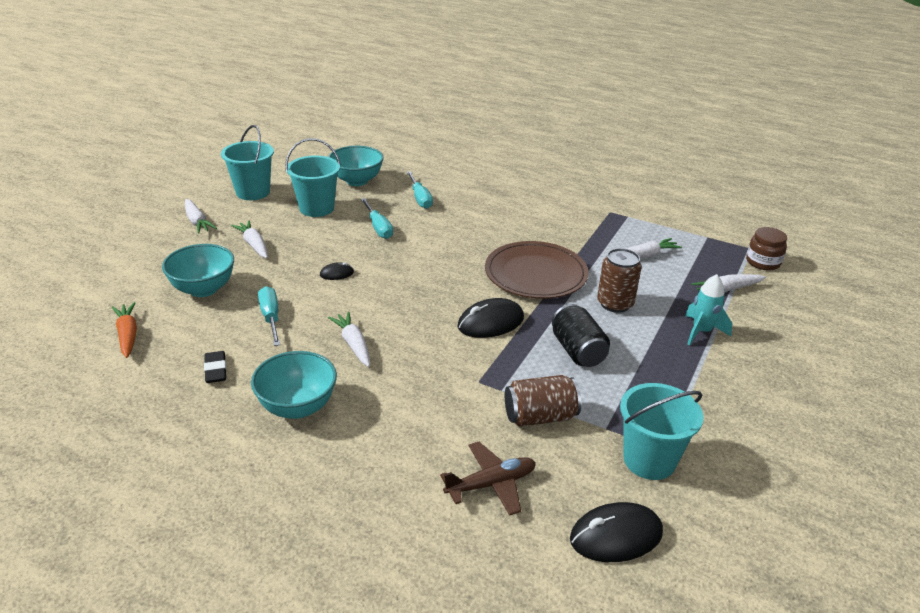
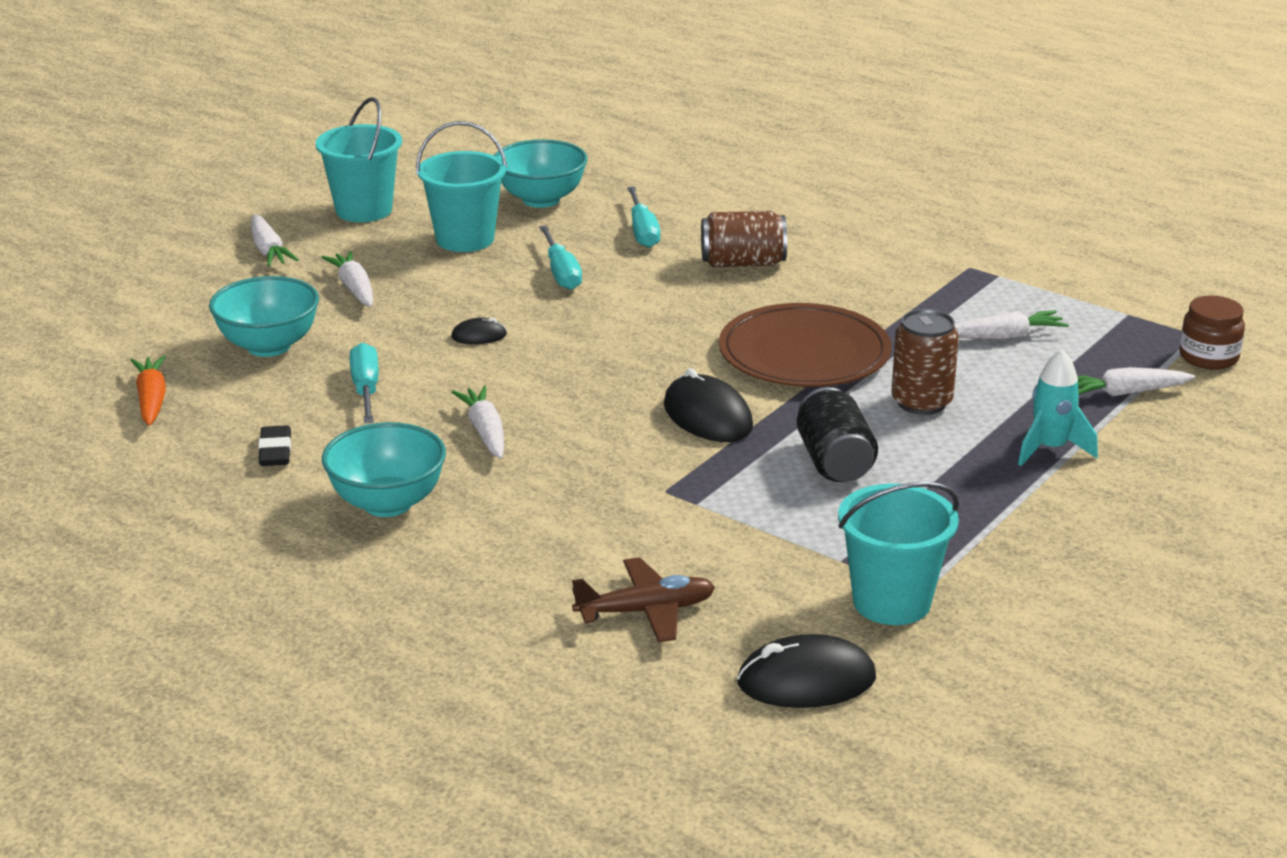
camera: 10 degrees right, 5 degrees down
black mouse [457,298,524,338] -> black mouse turned 75 degrees clockwise [664,368,753,442]
brown can [505,375,581,427] -> brown can moved to [701,211,787,267]

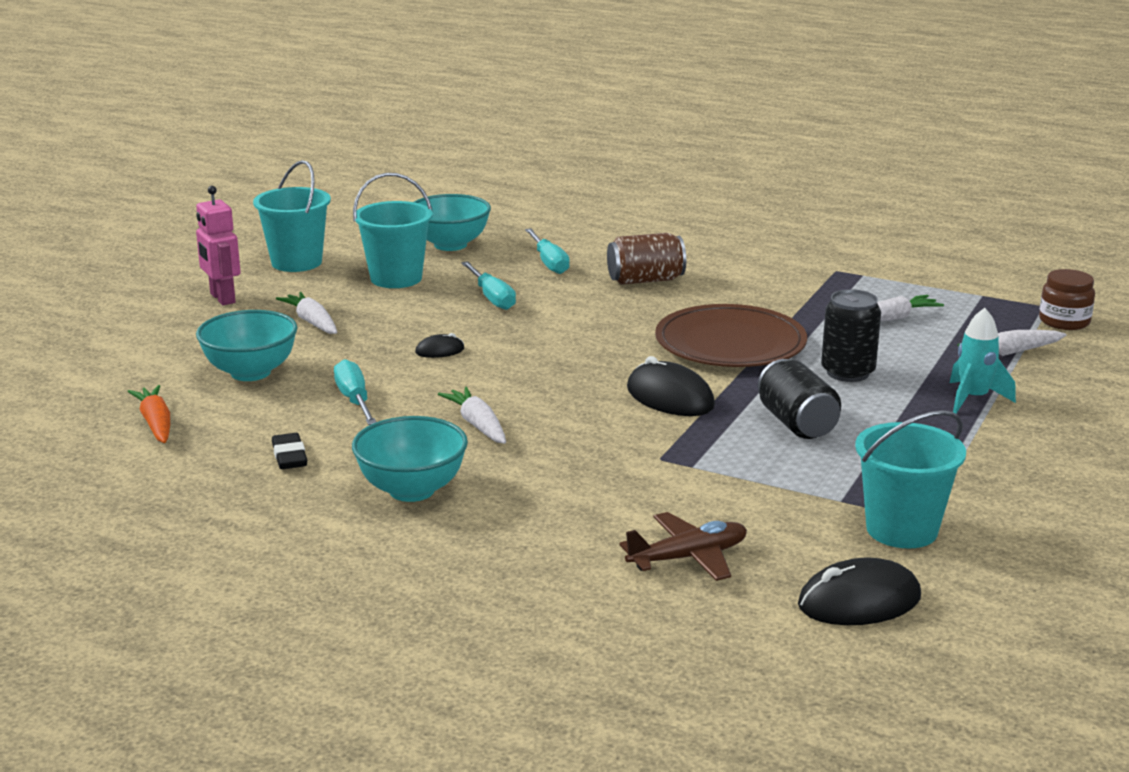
camera: 10 degrees left, 5 degrees down
white carrot [251,214,299,267] -> pink robot [196,186,241,305]
brown can [891,309,959,415] -> black can [821,289,881,382]

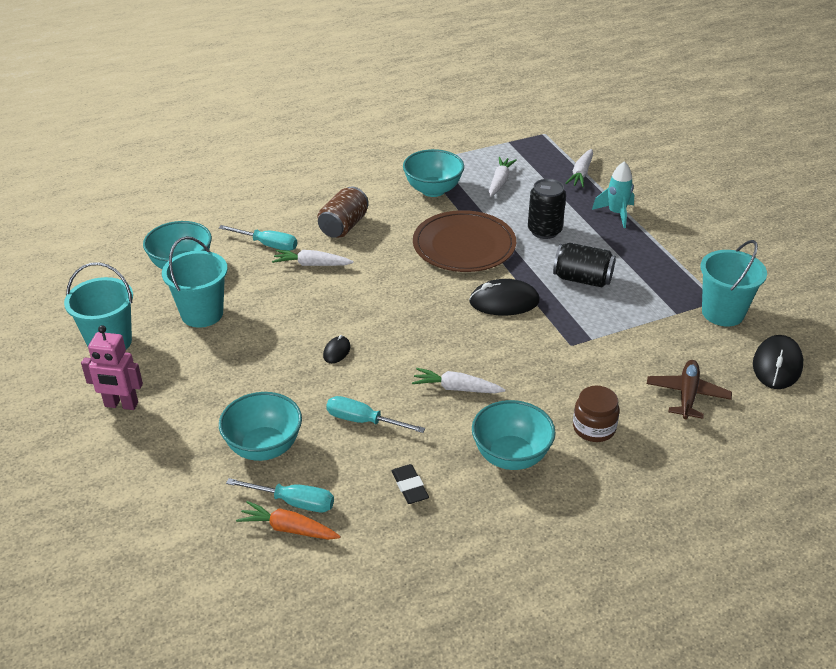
camera: 50 degrees left, 15 degrees up
black eraser [272,433,307,469] -> black eraser turned 45 degrees clockwise [392,464,429,504]
white carrot [276,292,337,334] -> white carrot moved to [272,250,354,266]
turquoise screwdriver [461,261,516,310] -> turquoise screwdriver moved to [226,478,334,512]
brown jar [1039,269,1095,330] -> brown jar moved to [573,386,619,442]
none -> turquoise bowl [403,149,464,197]

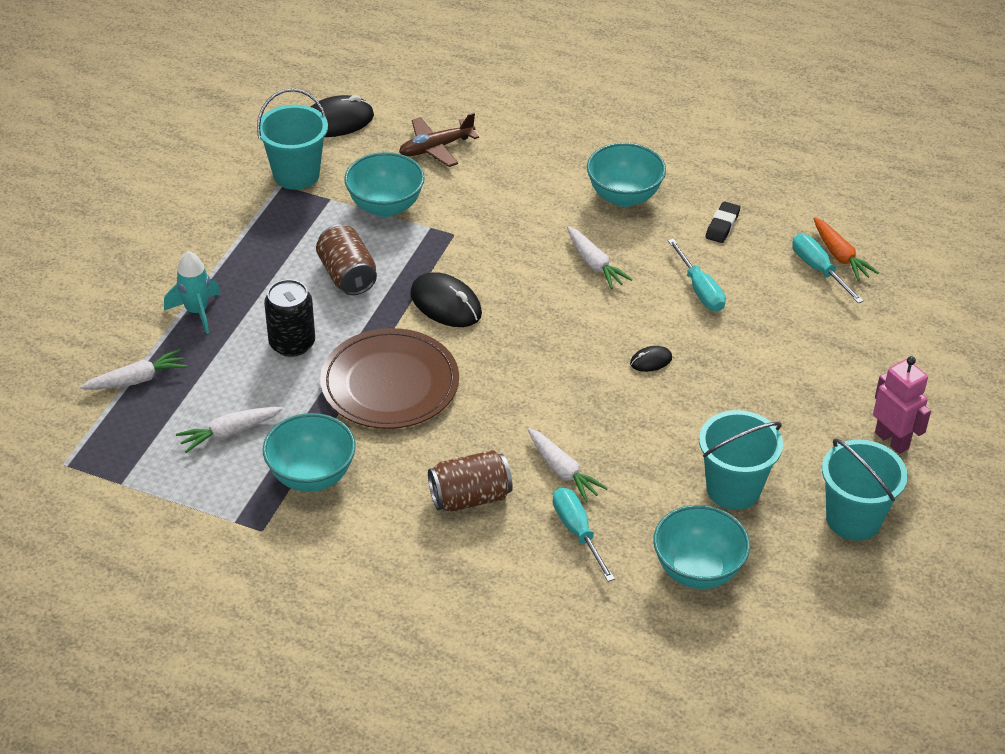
camera: 135 degrees left, 5 degrees up
turquoise bowl [219,392,302,461] -> turquoise bowl moved to [344,152,425,217]
black can [553,243,616,287] -> brown can [316,225,377,295]
brown jar [573,386,619,442] -> none

